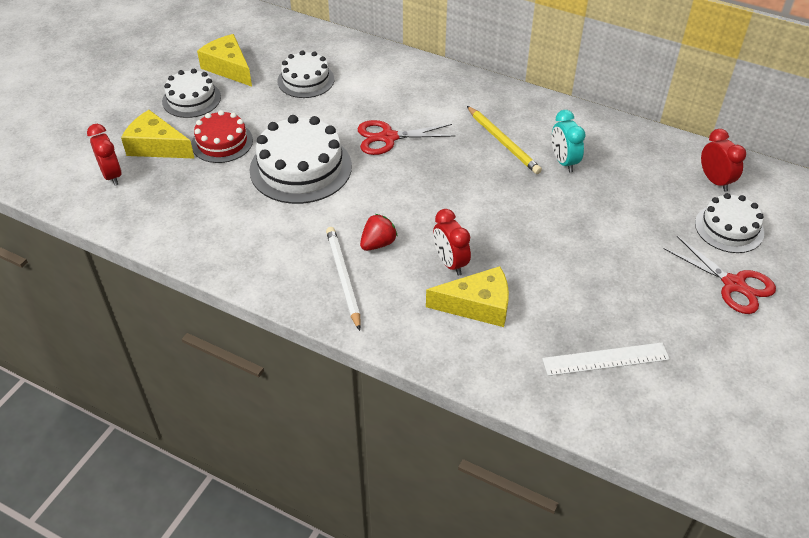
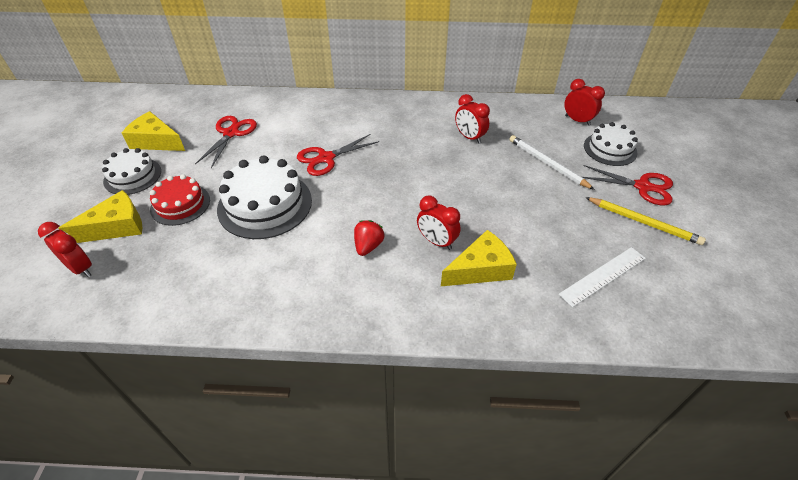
camera: 25 degrees left, 0 degrees up
yellow cheese [121,110,195,159] -> yellow cheese turned 150 degrees clockwise [59,190,143,243]
white cake [277,50,334,98] -> red scissors [195,116,257,168]
white pencil [326,227,361,331] -> white pencil moved to [509,135,595,190]
yellow pencil [467,106,542,174] -> yellow pencil moved to [585,197,706,245]
turquoise clock [552,110,586,172] -> red clock [455,94,490,144]

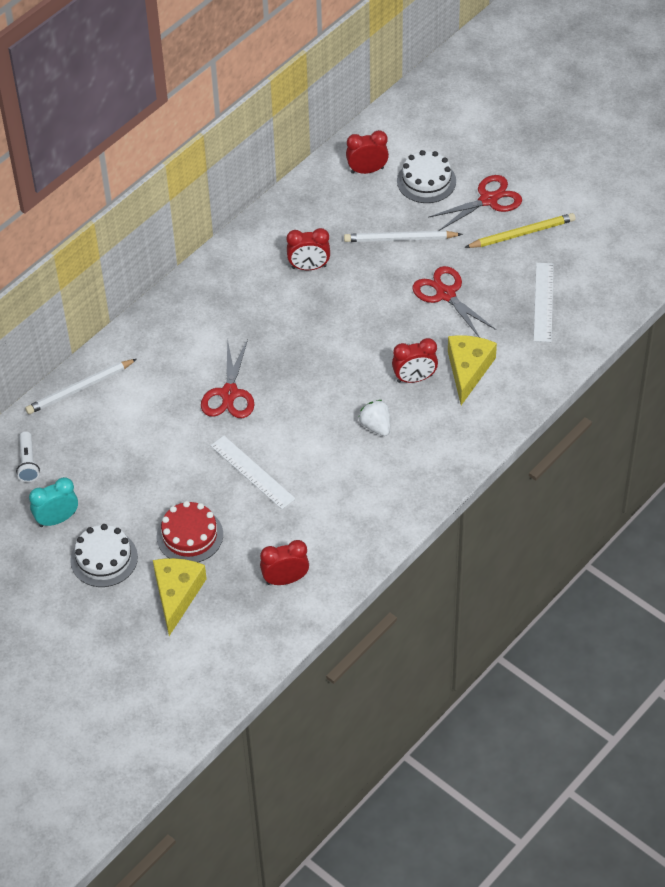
camera: 50 degrees left, 5 degrees up
red clock [38,222,92,277] -> red clock moved to [260,540,309,585]
yellow cheese [122,111,185,151] -> turquoise clock [29,477,78,527]
red scissors [195,116,257,168] -> red scissors moved to [413,266,496,337]
white cake [217,155,312,239] -> white ruler [210,436,296,509]
red strawberry [354,220,384,256] -> white strawberry [359,400,391,436]
none -> white flashlight [16,431,40,482]
none -> white pencil [25,359,137,414]

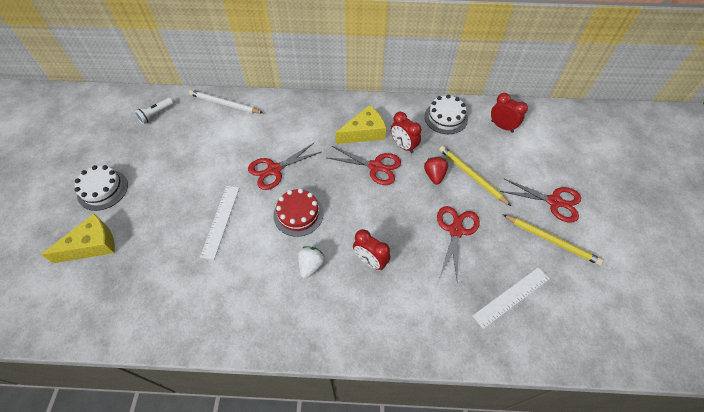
camera: 50 degrees right, 5 degrees up
turquoise clock [29,477,78,527] -> none
red cake [157,501,223,562] -> red cake moved to [273,189,324,237]
red clock [260,540,309,585] -> none
white pencil [344,231,463,242] -> yellow pencil [439,146,511,206]
white cake [397,150,456,203] -> white cake moved to [424,95,468,134]
yellow cheese [448,335,497,405] -> yellow cheese moved to [335,105,386,144]
none -> red scissors [328,146,401,185]
none -> red strawberry [424,157,448,185]

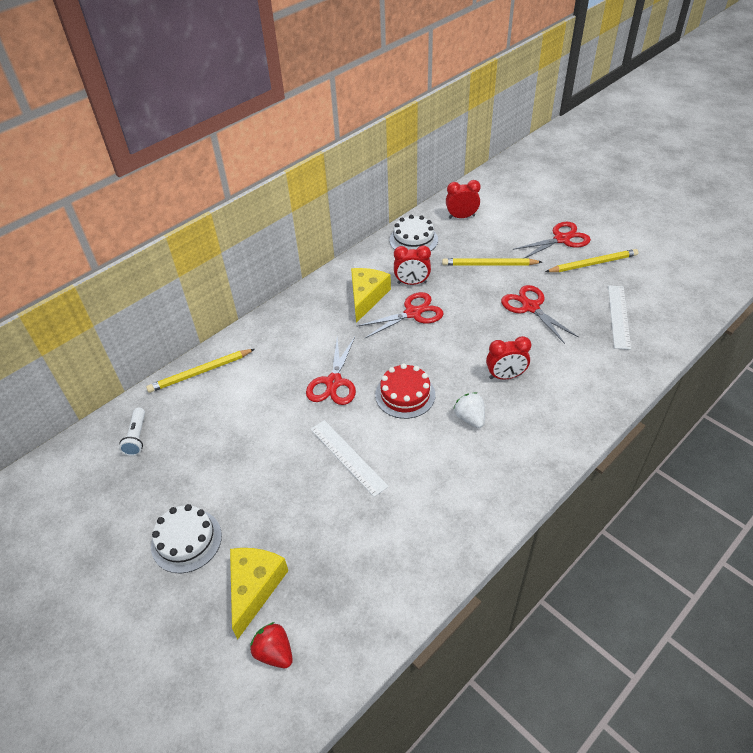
camera: 45 degrees left, 10 degrees down
white pencil [189,90,263,113] -> yellow pencil [146,349,255,393]
red strawberry [424,157,448,185] -> red strawberry moved to [250,622,293,668]

